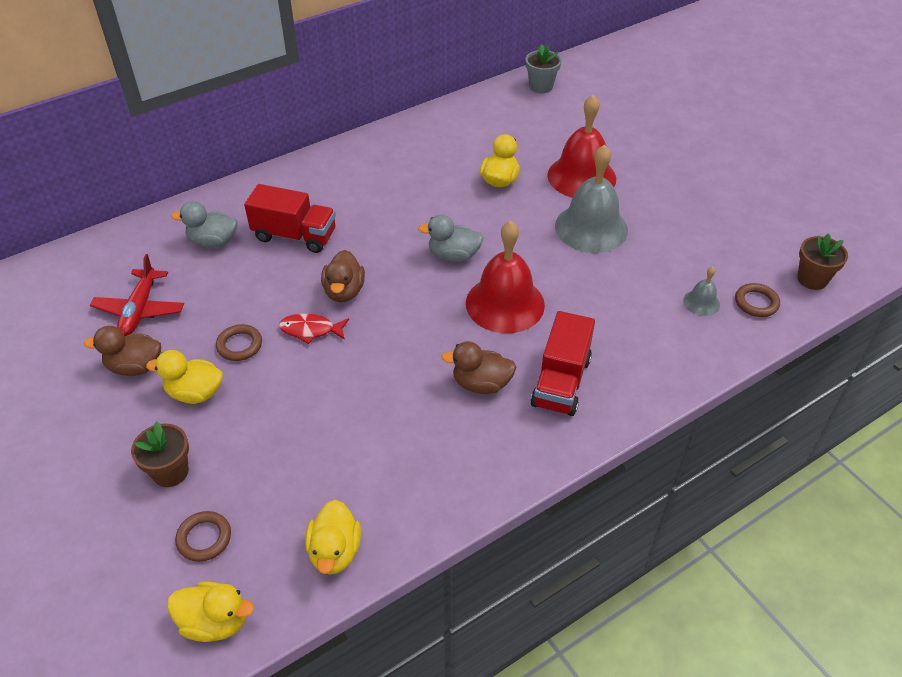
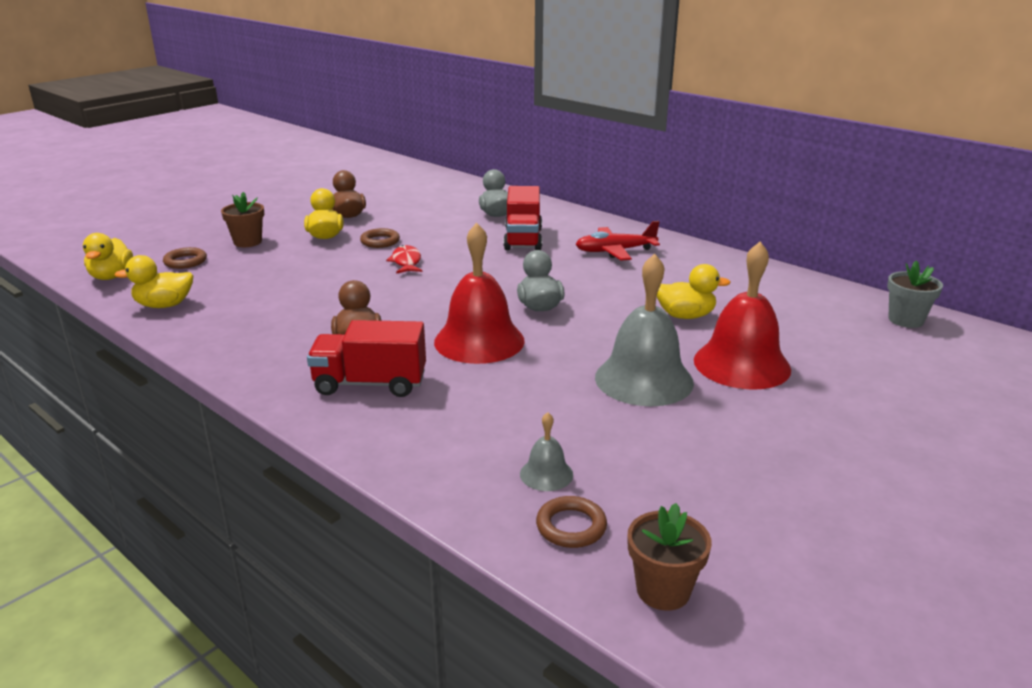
camera: 75 degrees right, 20 degrees down
red plane [90,254,184,336] -> red plane moved to [575,221,660,260]
brown duck [321,250,365,302] -> none

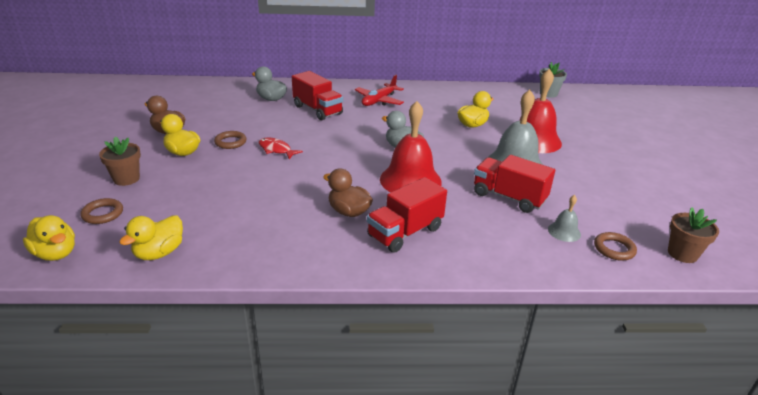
camera: 45 degrees left, 5 degrees up
none -> red truck [474,155,555,213]

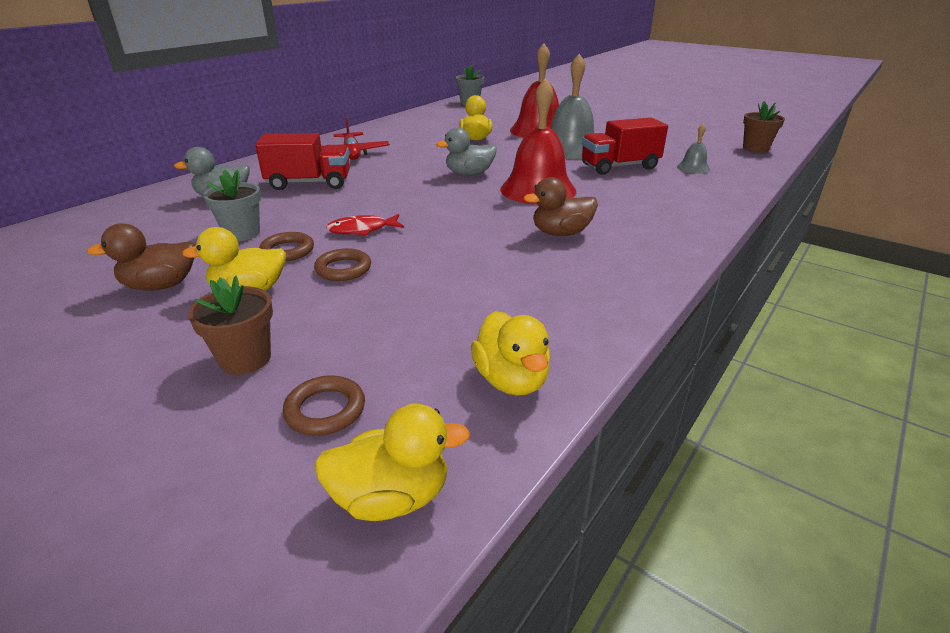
camera: 50 degrees left, 0 degrees up
red truck [367,177,447,253] -> none
brown ring [594,232,637,261] -> brown ring moved to [314,248,371,281]
none -> grey flower pot [203,170,261,241]

